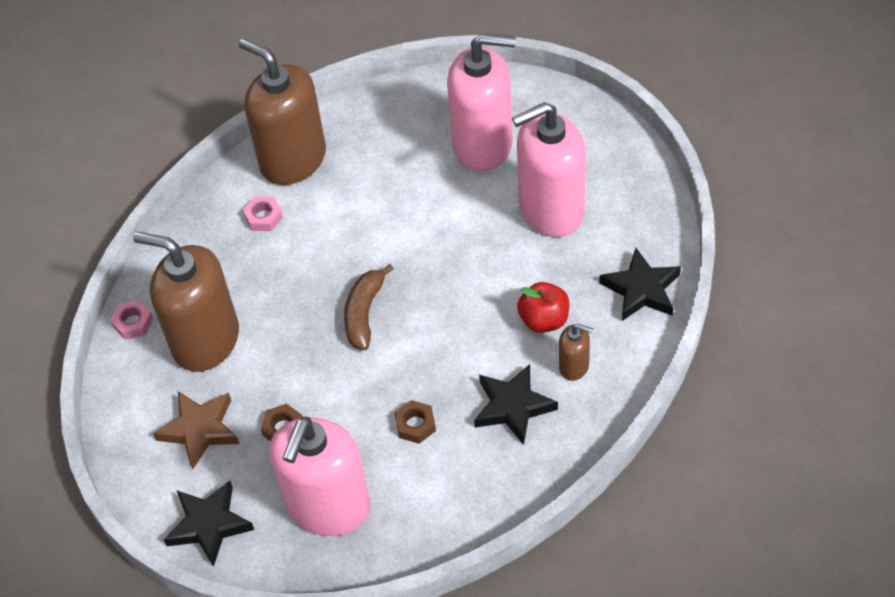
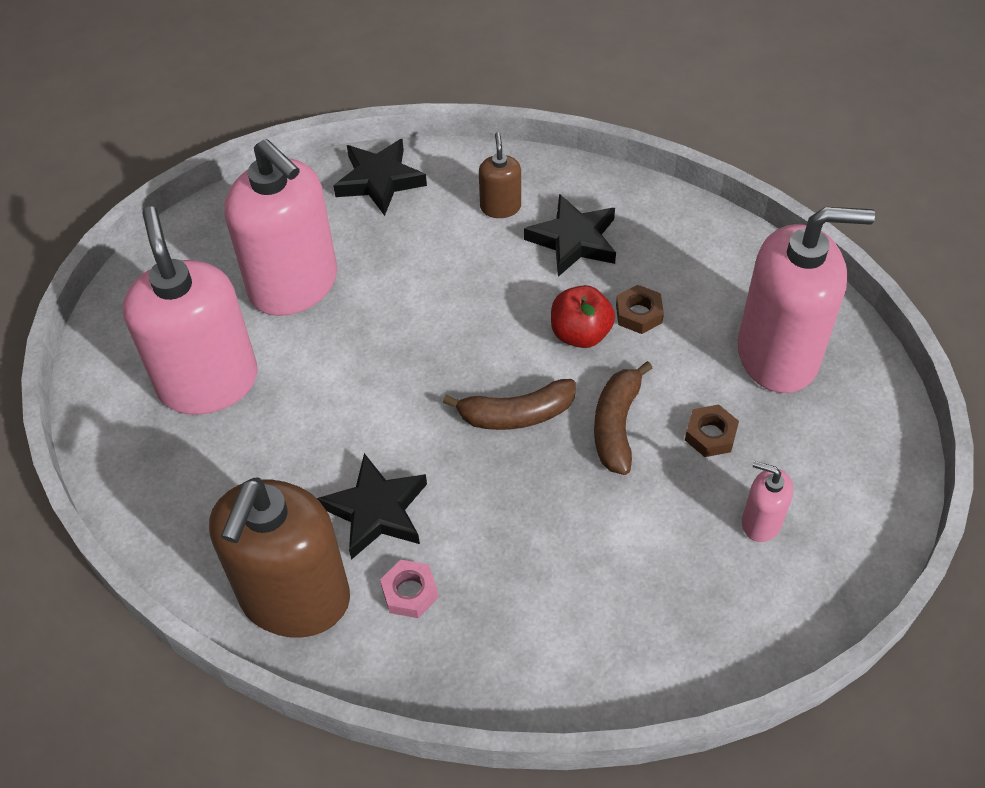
camera: 115 degrees left, 0 degrees up
pink nut [110,300,154,340] -> none
brown soap dispenser [133,232,239,372] -> none
brown star [153,391,240,469] -> pink soap dispenser [742,461,793,542]
black star [163,481,254,567] -> black star moved to [317,453,427,560]
red apple [517,282,569,333] -> red apple moved to [551,285,615,348]
none -> brown banana [594,361,652,475]

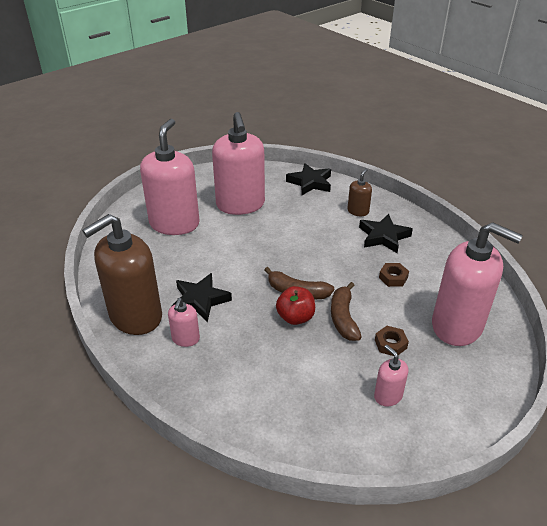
camera: 30 degrees right, 15 degrees down
pink nut [380,560,439,618] -> pink soap dispenser [168,298,200,347]
red apple [551,285,615,348] -> red apple moved to [276,286,315,325]
brown banana [594,361,652,475] -> brown banana turned 45 degrees counterclockwise [331,282,362,341]

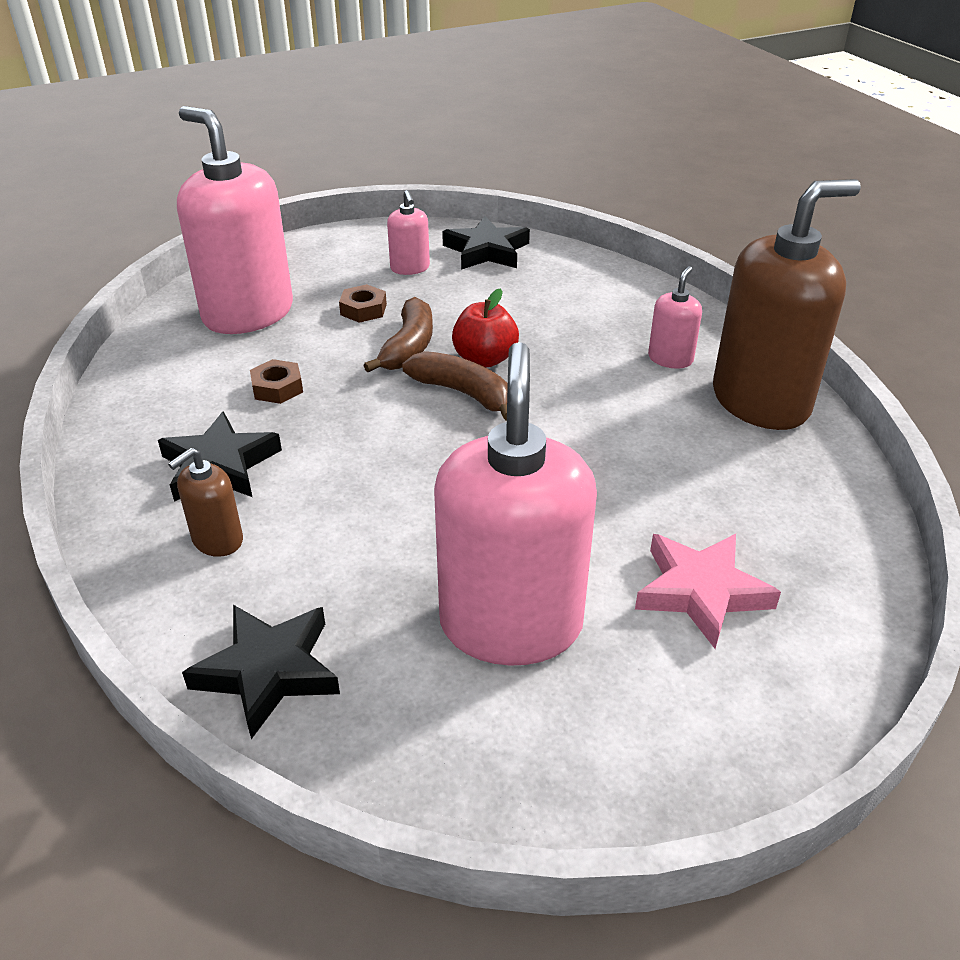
camera: 165 degrees left, 0 degrees up
pink soap dispenser [140,119,200,235] -> pink star [635,534,781,649]
black star [171,273,232,322] -> black star moved to [442,216,530,270]

